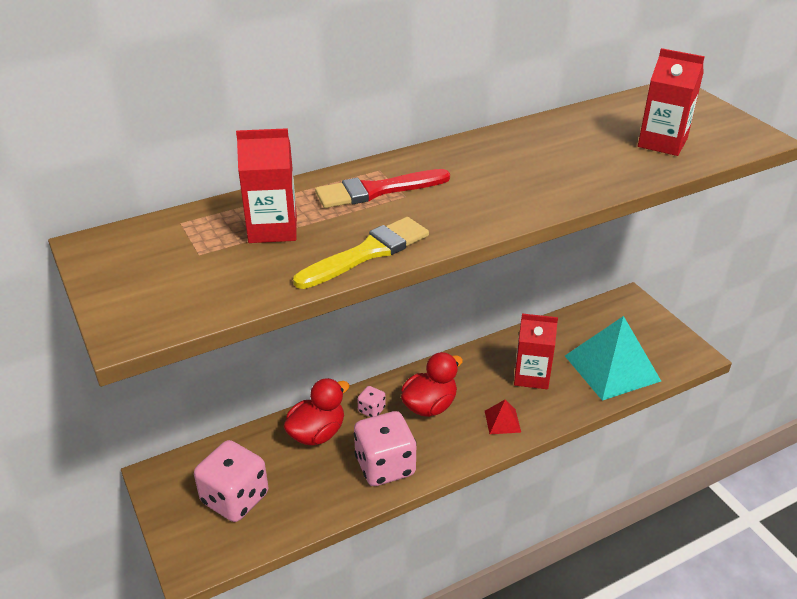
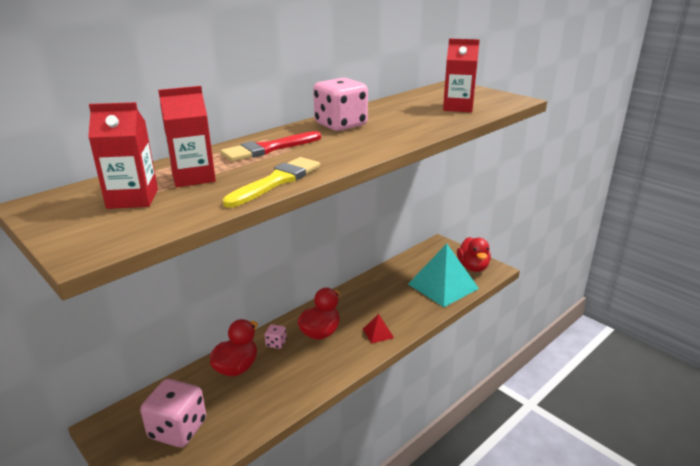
camera: 15 degrees left, 10 degrees down
pink dice [354,411,417,486] -> pink dice moved to [313,78,368,131]
red carton [514,314,558,389] -> red carton moved to [88,102,158,209]
none -> red duck [457,237,491,272]

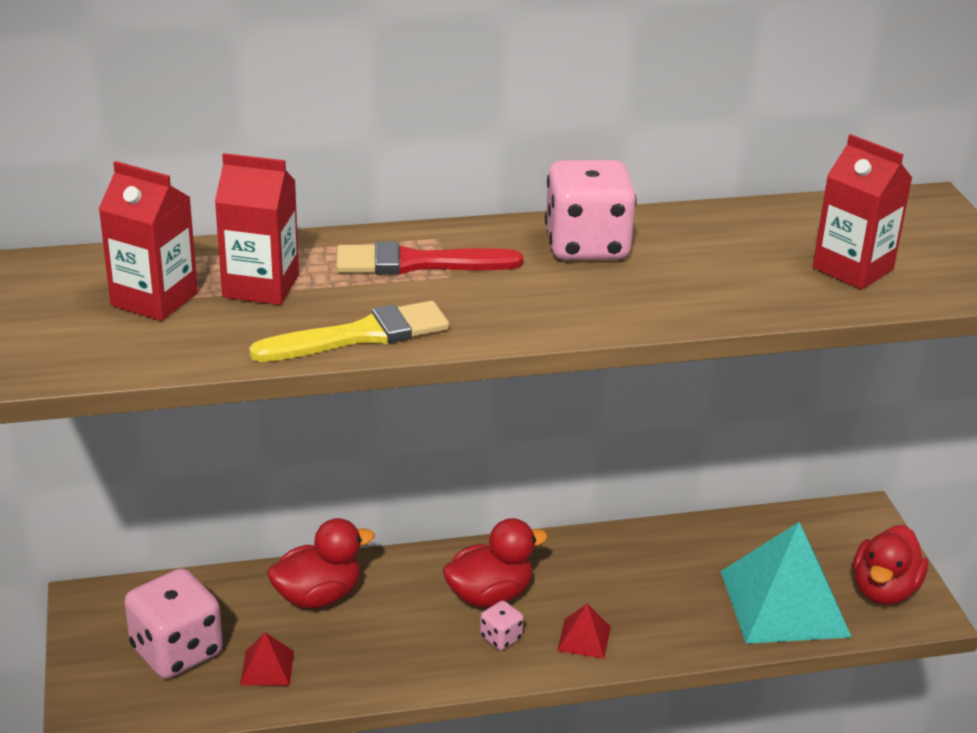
camera: 30 degrees right, 5 degrees up
pink dice [265,324,287,349] -> pink dice moved to [480,601,524,650]
none -> red pyramid [240,632,294,686]

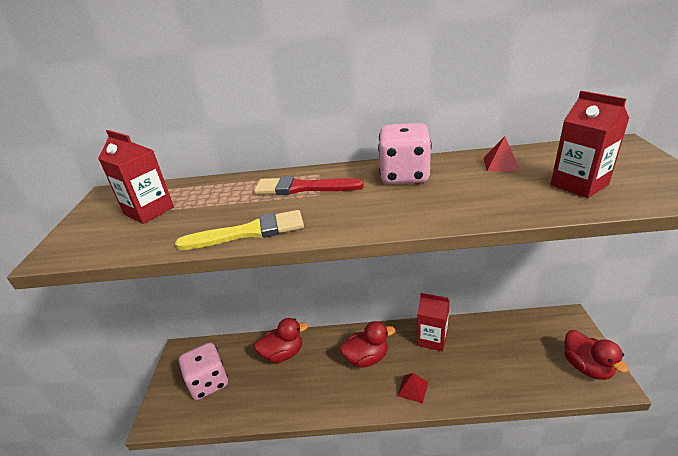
camera: 15 degrees right, 0 degrees up
red carton [215,153,299,305] -> red carton moved to [417,293,450,352]
red pyramid [240,632,294,686] -> red pyramid moved to [483,136,520,172]
pink dice [480,601,524,650] -> none
turquoise pyramid [721,522,851,644] -> none
red duck [853,525,928,605] -> red duck turned 60 degrees counterclockwise [564,330,629,380]

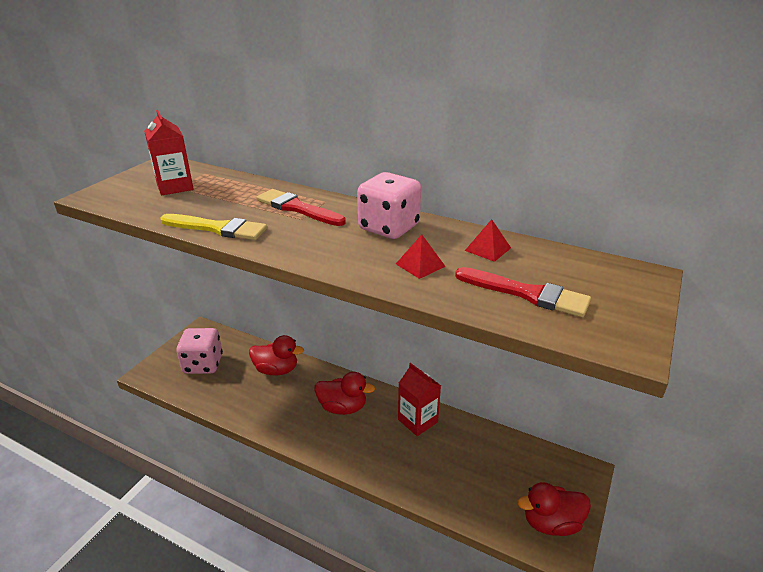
camera: 25 degrees right, 0 degrees up
red pyramid [398,373,428,403] -> red pyramid moved to [396,234,446,279]
red carton [551,91,629,198] -> red brush [455,267,591,317]
red duck [564,330,629,380] -> red duck turned 75 degrees clockwise [517,482,591,536]

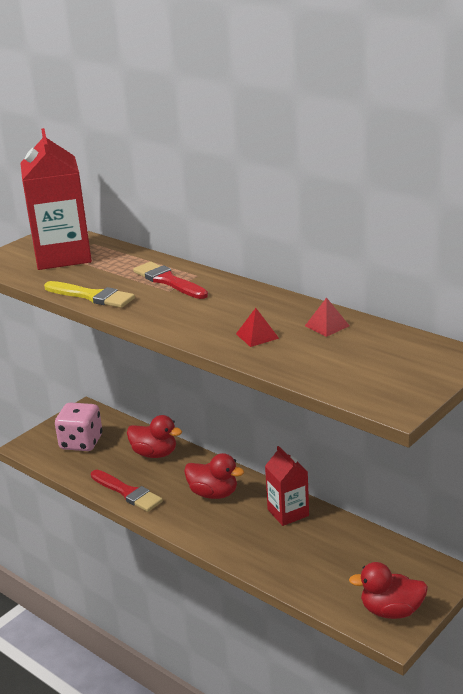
camera: 15 degrees right, 5 degrees down
red carton [144,110,194,195] -> red carton [20,128,92,270], size x1.76
pink dice [357,172,421,239] -> none
red brush [455,267,591,317] -> red brush moved to [91,470,163,512]

